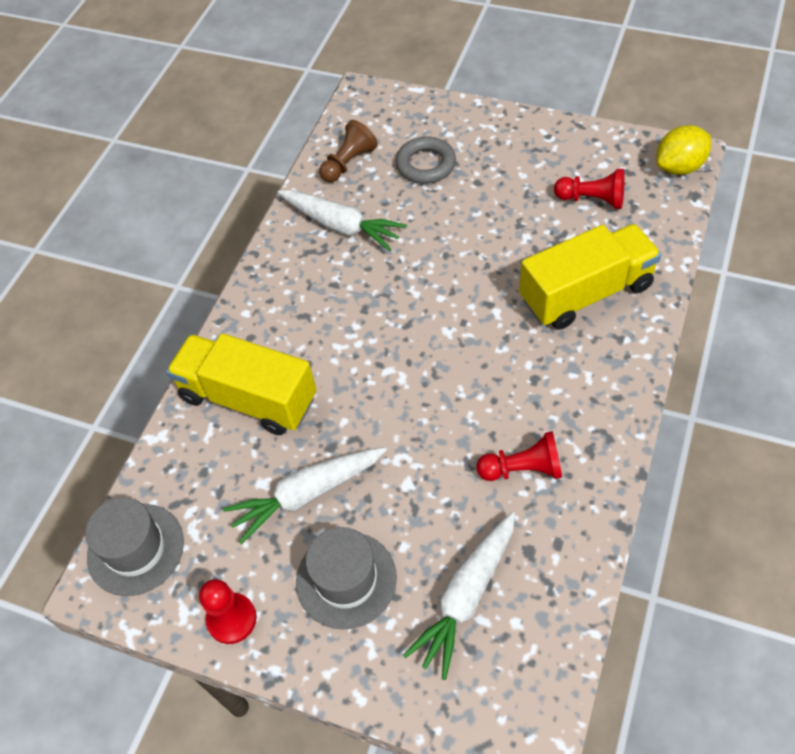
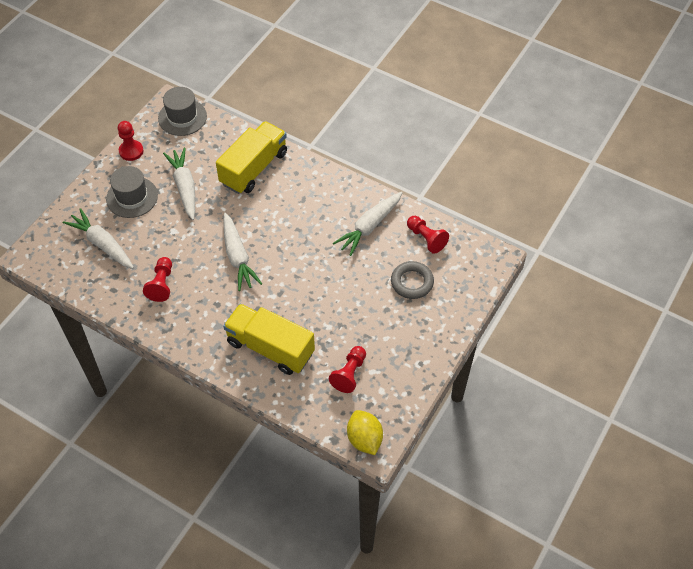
camera: 95 degrees right, 0 degrees up
brown pawn [319,120,378,182] -> red pawn [407,216,449,254]
yellow truck [519,224,661,329] -> yellow truck turned 135 degrees clockwise [223,304,315,375]
none -> white carrot [223,213,262,291]

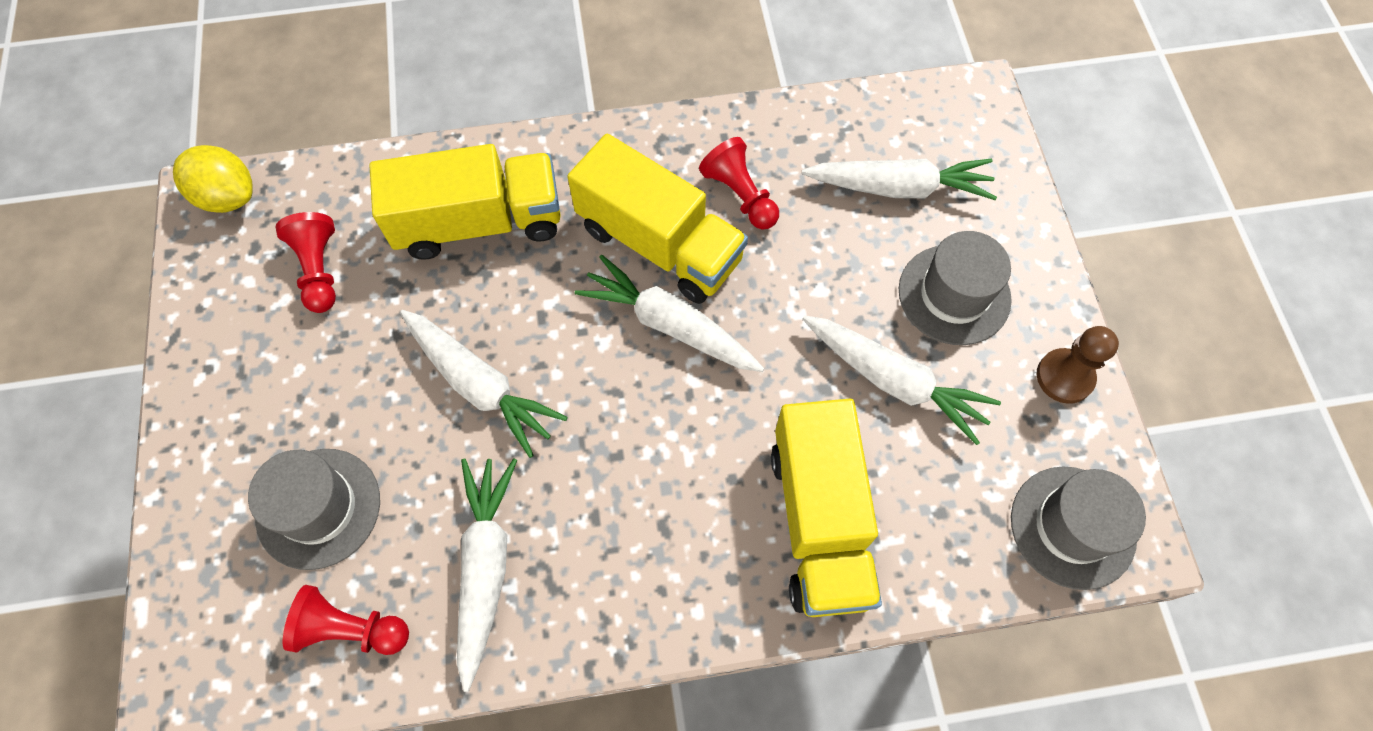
camera: 140 degrees right, 10 degrees up
red pawn [118,121,144,161] -> brown pawn [1037,326,1119,404]
grey ring [391,261,434,299] -> grey hat [248,449,380,570]
none -> white carrot [400,310,568,458]
none -> yellow truck [567,134,748,304]

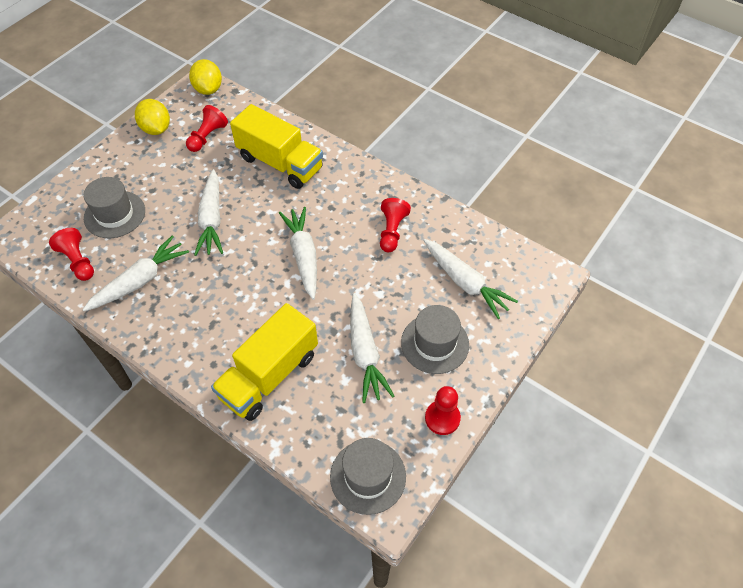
camera: 45 degrees right, 10 degrees down
yellow truck [567,134,748,304] -> none
brown pawn [1037,326,1119,404] -> red pawn [425,386,461,435]
none -> yellow lemon [135,99,170,135]

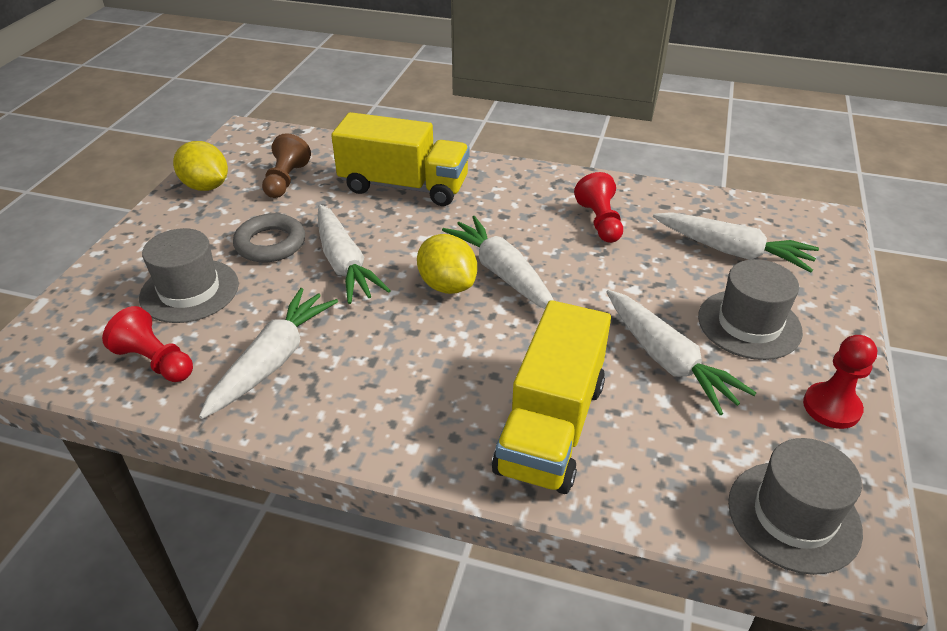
camera: 20 degrees left, 15 degrees down
red pawn [186,105,228,152] -> brown pawn [262,133,311,198]
yellow lemon [189,59,222,95] -> yellow lemon moved to [417,234,477,294]
none -> grey ring [233,213,305,262]

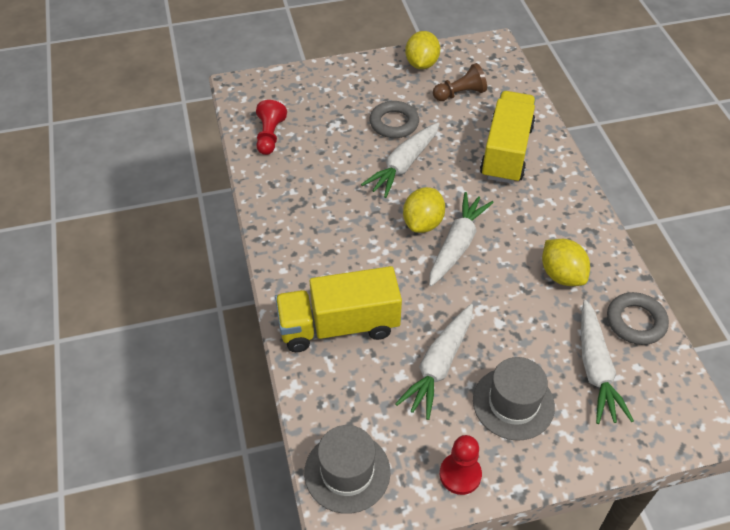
camera: 60 degrees right, 10 degrees up
grey hat [139,228,239,323] -> none
white carrot [199,288,338,419] -> none
yellow truck [331,112,470,206] -> yellow truck turned 150 degrees counterclockwise [480,91,536,184]
red pawn [574,172,623,243] -> yellow lemon [542,239,590,286]
none -> grey ring [607,292,669,345]

